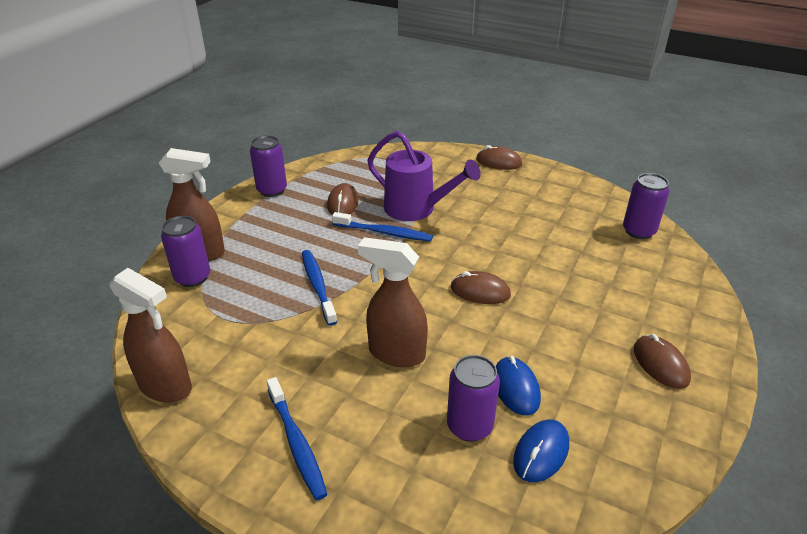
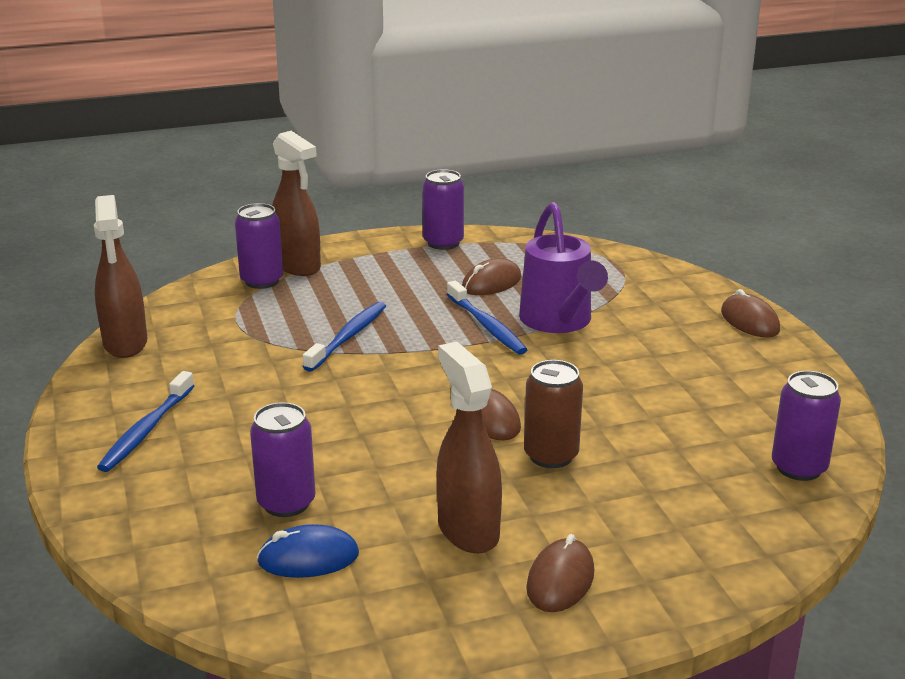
camera: 45 degrees right, 10 degrees down
brown spray bottle [358,237,428,367] -> brown spray bottle moved to [437,342,502,553]
blue mouse [496,356,541,415] -> none
none -> brown can [524,360,583,468]

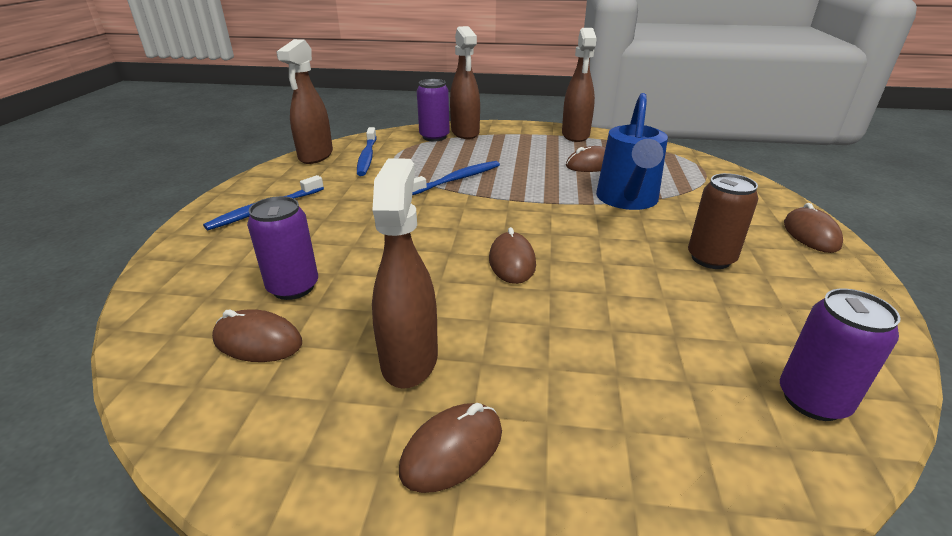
camera: 25 degrees right, 5 degrees up
blue mouse [257,524,359,578] -> brown mouse [212,309,302,362]
purple can [423,169,464,250] -> brown spray bottle [562,28,597,142]
blue toothbrush [447,281,528,355] -> blue toothbrush moved to [357,127,376,176]
purple watering can [519,202,608,333] -> blue watering can [596,93,668,210]
brown can [524,360,583,468] -> brown can moved to [688,173,758,269]

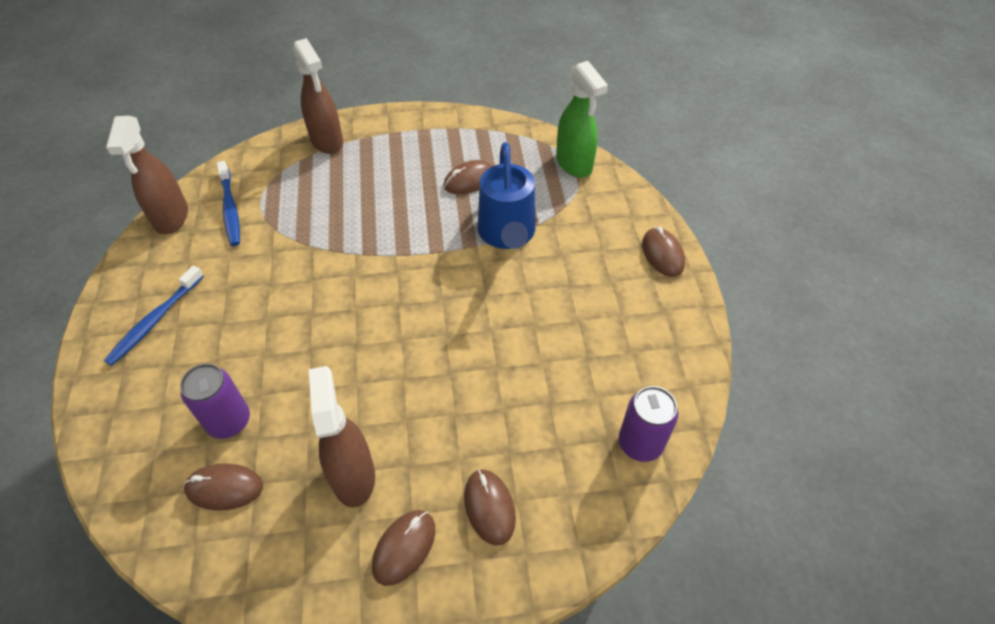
camera: 15 degrees left, 20 degrees up
blue toothbrush [412,161,500,195] -> none
purple can [417,79,450,141] -> none
brown mouse [489,227,536,284] -> brown mouse moved to [464,469,516,546]
brown spray bottle [562,28,597,142] -> none
brown can [688,173,758,269] -> none
none -> green spray bottle [556,61,608,178]

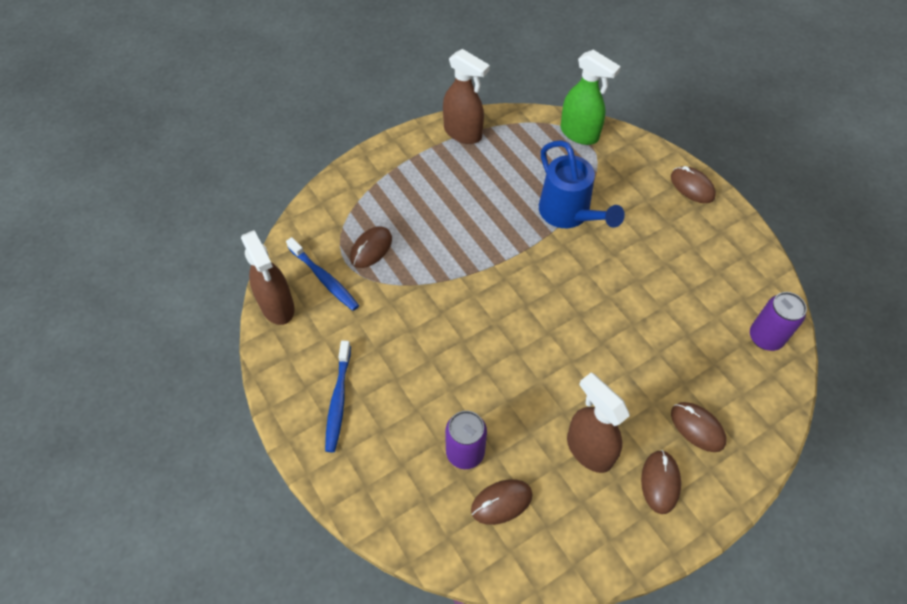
camera: 25 degrees left, 5 degrees up
brown spray bottle [293,38,343,154] -> brown spray bottle moved to [443,49,490,144]
brown mouse [443,160,493,194] -> brown mouse moved to [350,226,392,268]

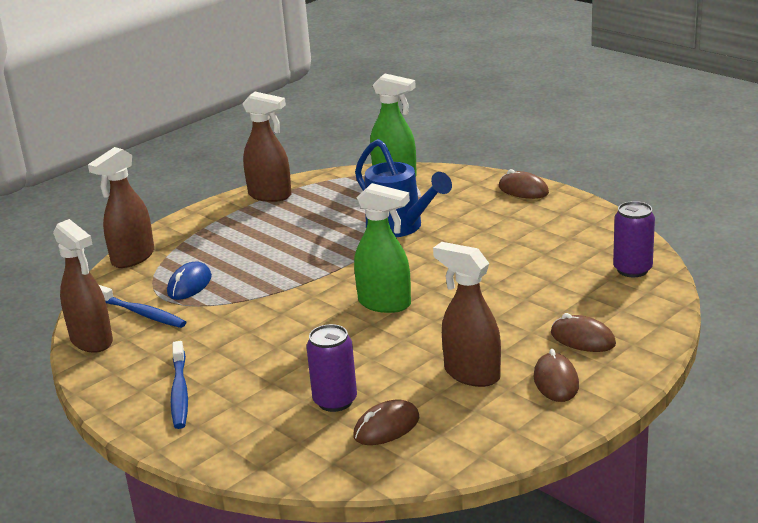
camera: 10 degrees left, 30 degrees down
brown mouse [350,226,392,268] -> blue mouse [167,261,212,300]
none -> brown spray bottle [88,147,154,268]
none -> green spray bottle [354,183,411,313]

